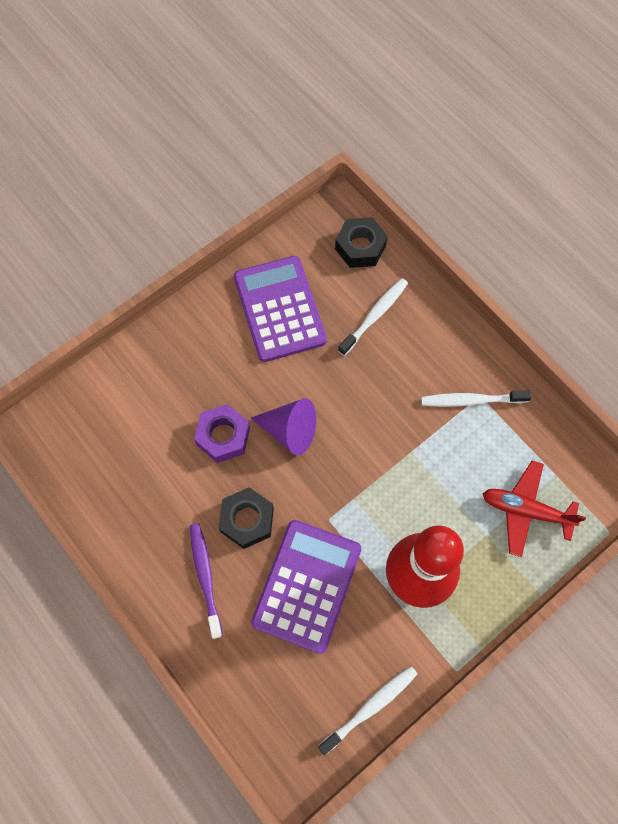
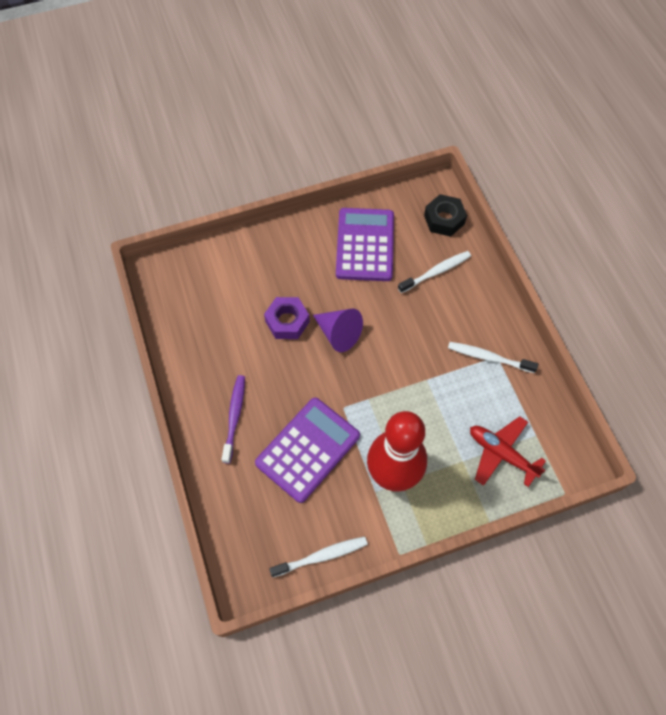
camera: 20 degrees right, 5 degrees down
black nut [219,487,274,549] -> none

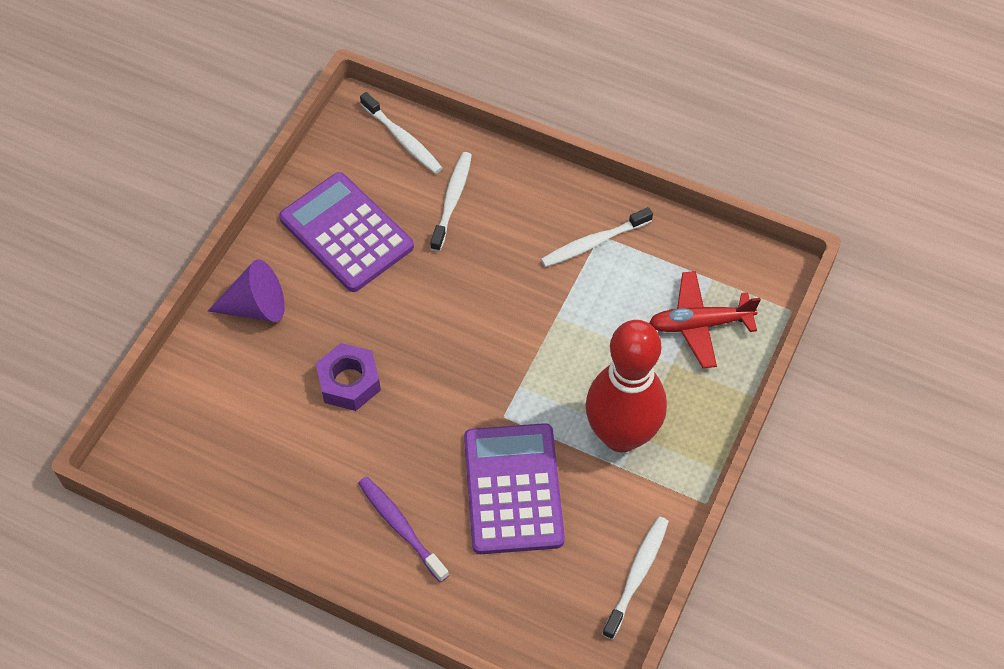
camera: 45 degrees left, 5 degrees down
purple cone [313,308,363,352] -> purple cone moved to [208,259,285,322]
black nut [424,194,467,237] -> white toothbrush [360,92,442,174]

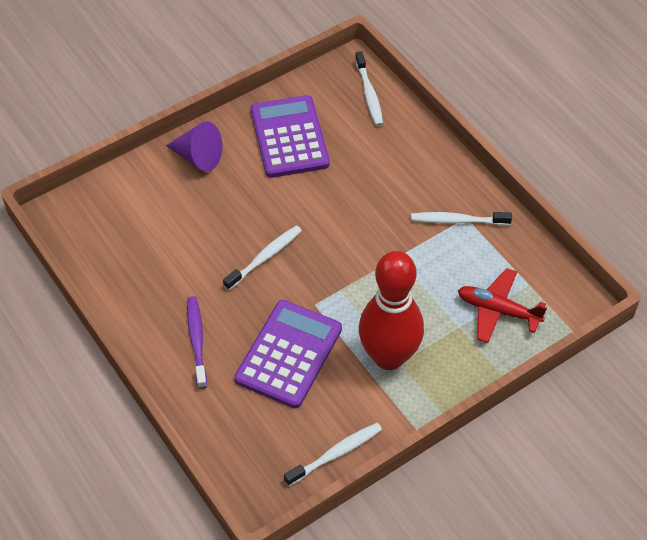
camera: 30 degrees right, 5 degrees down
purple nut [316,343,381,411] -> none
white toothbrush [430,152,472,252] -> white toothbrush moved to [223,225,302,290]

